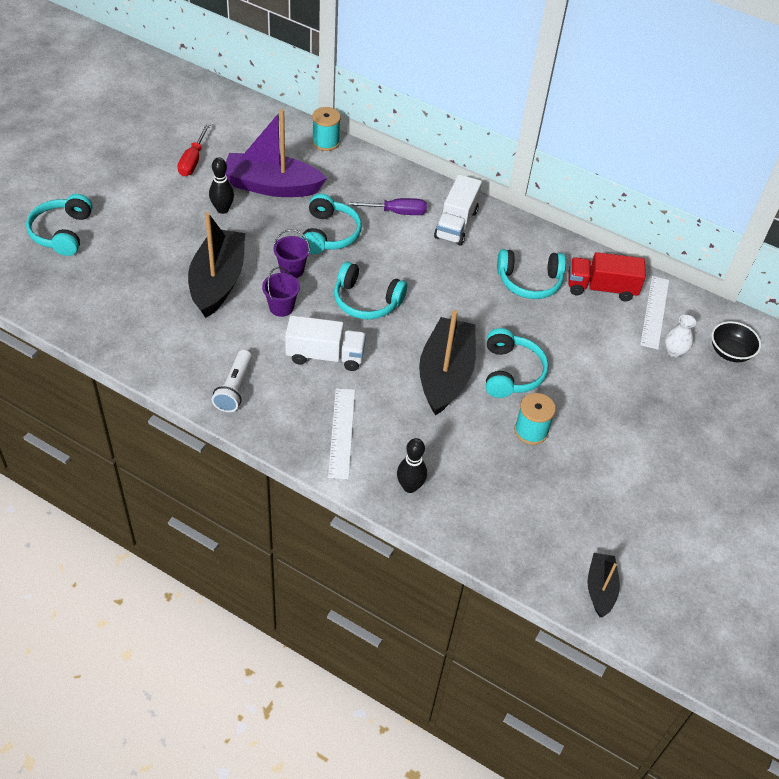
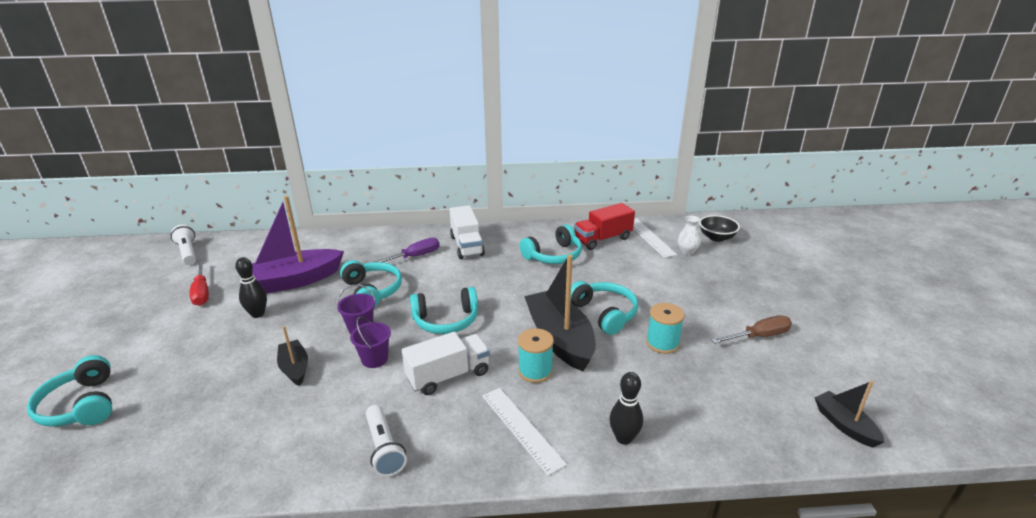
camera: 30 degrees left, 20 degrees down
black boat [188,212,245,318] -> black boat [277,326,308,386], size x0.52
turquoise spool [312,107,341,151] -> turquoise spool moved to [518,328,554,383]
none -> white flashlight [171,224,196,265]
none -> brown screwdriver [711,315,792,344]

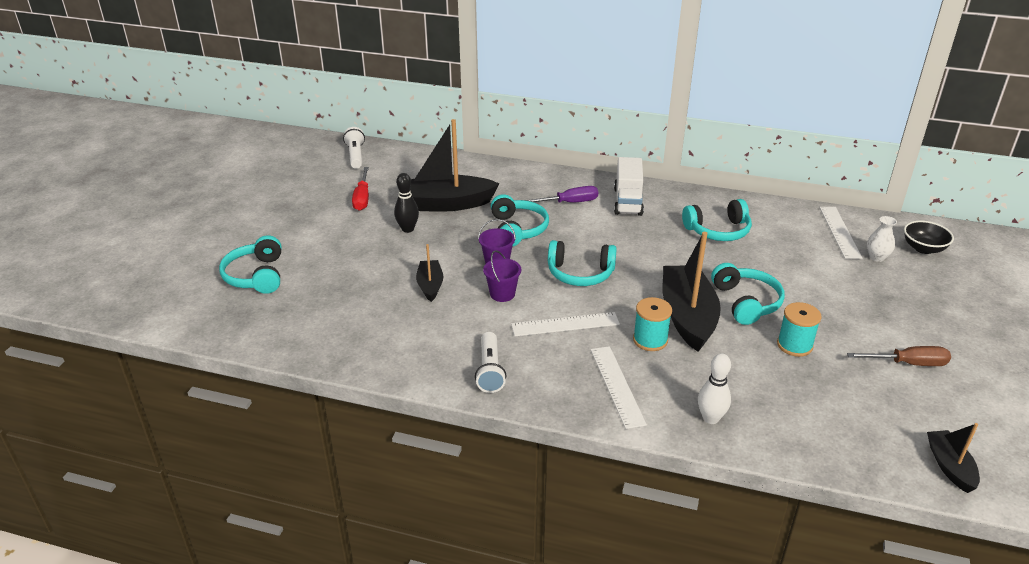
camera: 20 degrees right, 5 degrees up
purple boat [252,196,344,293] -> black boat [410,119,499,212]
white truck [402,332,490,395] -> white ruler [511,312,620,336]
red truck [574,203,635,250] -> none
black bowling pin [609,372,643,445] -> white bowling pin [698,354,731,424]

